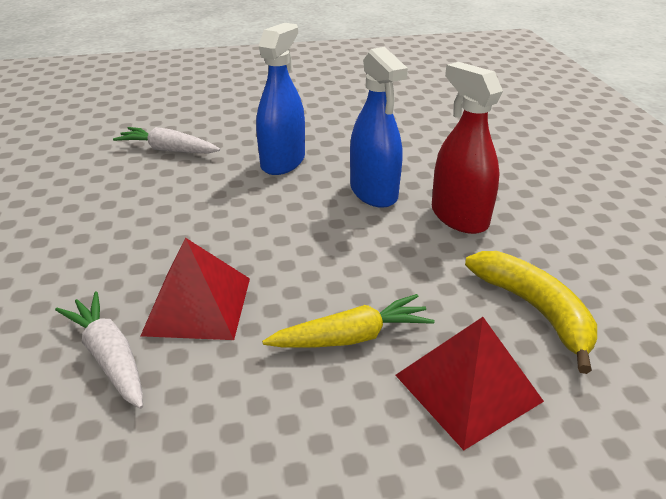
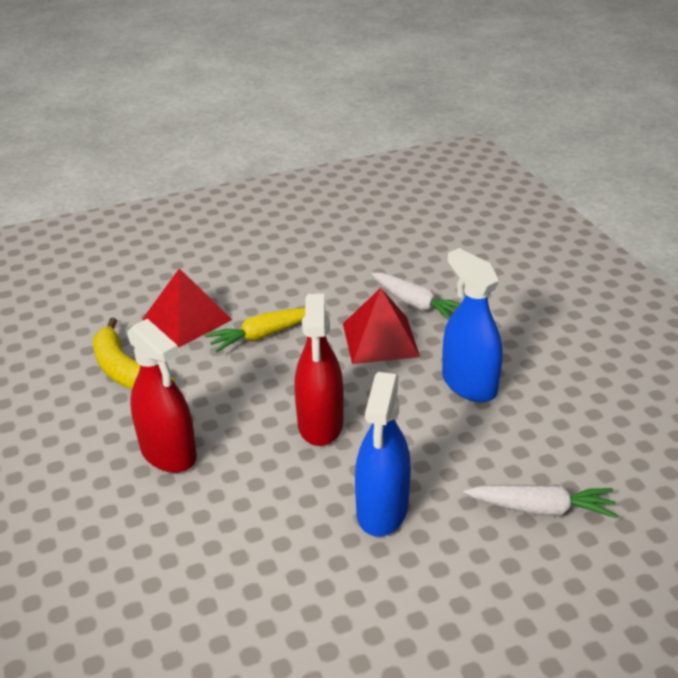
camera: 170 degrees right, 0 degrees up
blue spray bottle [350,47,408,208] -> blue spray bottle moved to [442,248,503,402]
none -> red spray bottle [294,293,344,446]

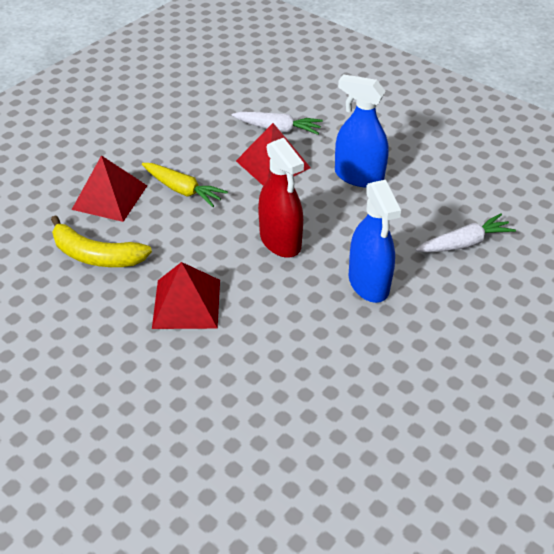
camera: 30 degrees left, 10 degrees up
red spray bottle [127,319,197,473] -> red pyramid [152,262,220,329]
yellow carrot [205,308,305,352] -> yellow carrot turned 90 degrees counterclockwise [142,163,228,207]

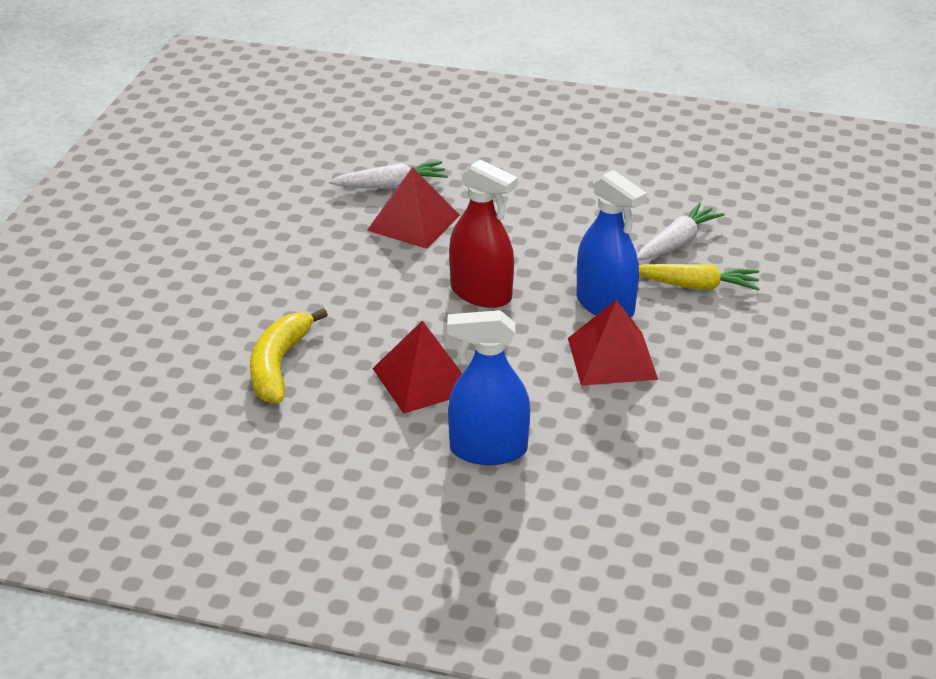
camera: 25 degrees left, 10 degrees down
yellow banana [51,215,152,267] -> yellow banana turned 105 degrees clockwise [250,308,328,403]
red pyramid [72,155,147,222] -> red pyramid moved to [568,299,658,386]
yellow carrot [142,163,228,207] -> yellow carrot moved to [639,264,760,291]
blue spray bottle [335,74,389,187] -> blue spray bottle moved to [447,310,530,465]

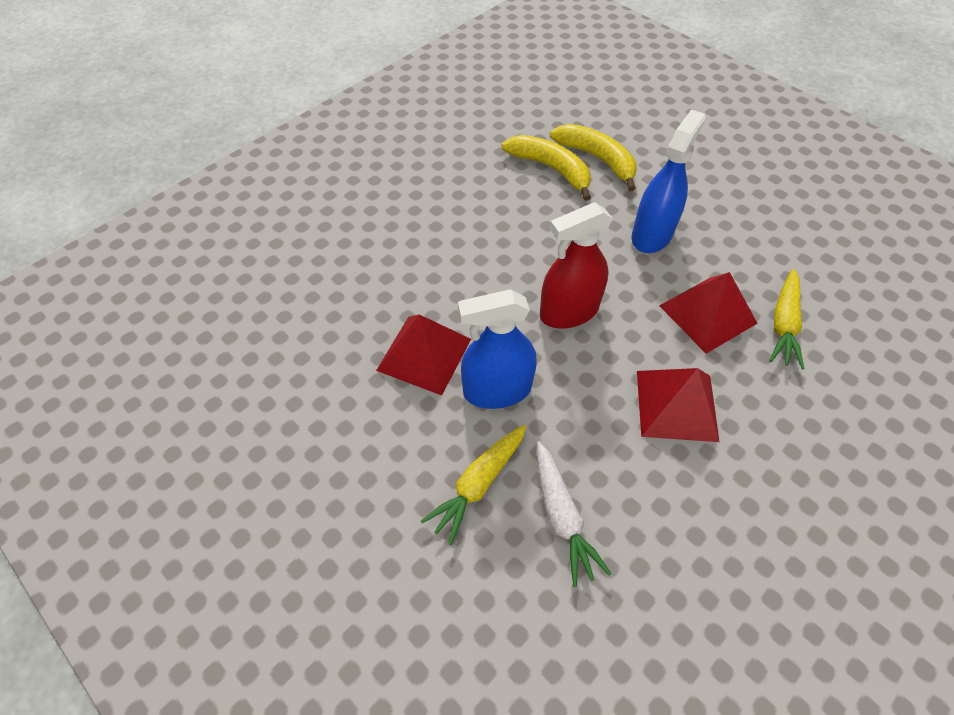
camera: 120 degrees right, 20 degrees up
white carrot [329,161,448,189] -> yellow carrot [769,269,804,370]
red pyramid [372,320,462,414] -> red pyramid moved to [637,368,720,442]
blue spray bottle [447,310,530,465] -> blue spray bottle moved to [632,109,706,253]
none -> yellow banana [550,124,637,191]

